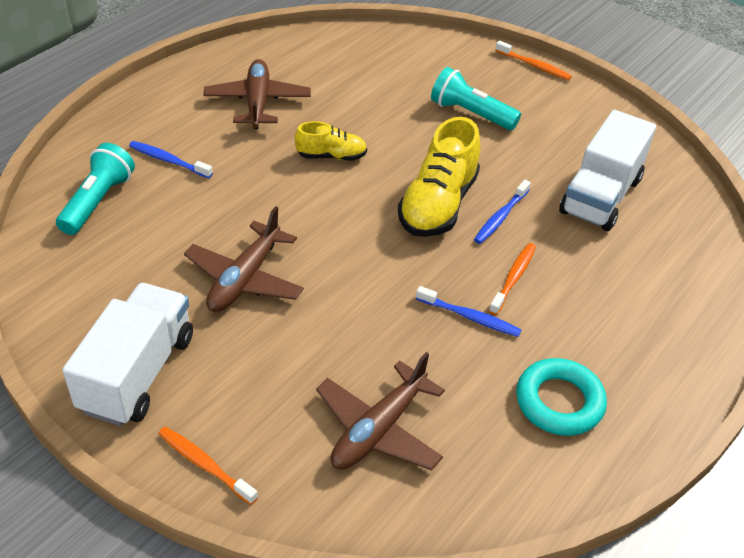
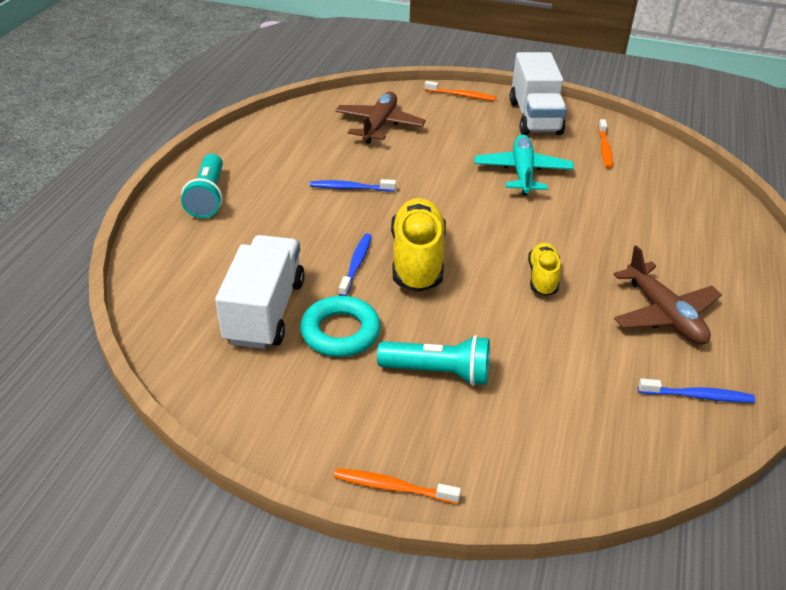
camera: 160 degrees right, 5 degrees down
turquoise flashlight [56,143,135,235] -> turquoise flashlight moved to [181,154,223,218]
blue toothbrush [129,141,213,178] -> blue toothbrush moved to [638,378,755,403]
brown plane [184,206,304,312] -> turquoise plane [475,134,574,195]
yellow shoe [295,121,367,161] -> yellow shoe turned 120 degrees clockwise [528,243,561,296]
orange toothbrush [489,243,536,315] -> orange toothbrush moved to [598,119,613,169]
turquoise ring [516,358,607,436] -> turquoise ring moved to [300,296,381,357]

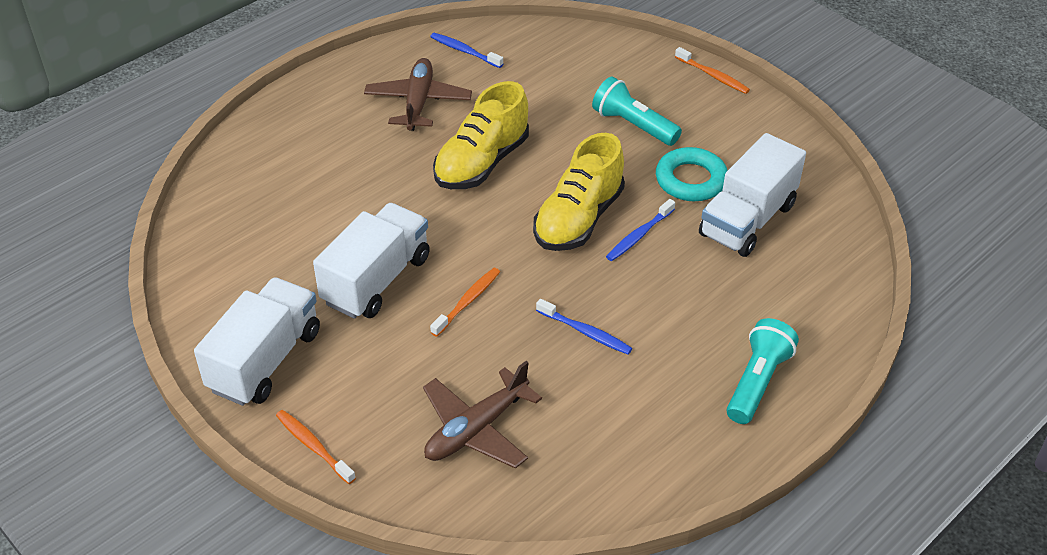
camera: 150 degrees left, 5 degrees up
turquoise plane [475,134,574,195] -> white truck [313,203,430,319]
yellow shoe [528,243,561,296] -> yellow shoe [433,81,529,189], size x1.80
orange toothbrush [598,119,613,169] -> orange toothbrush moved to [430,268,500,337]

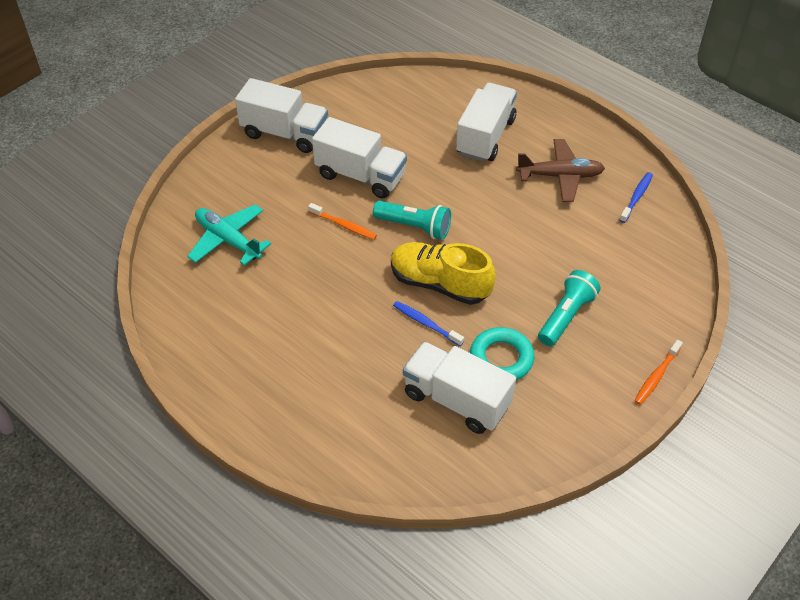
camera: 85 degrees right, 5 degrees up
orange toothbrush [276,410,356,484] -> none
brown plane [423,361,542,469] -> turquoise plane [187,204,271,265]
yellow shoe [433,81,529,189] -> none
blue toothbrush [536,299,632,354] -> none
turquoise flashlight [727,318,799,424] -> turquoise flashlight moved to [373,201,451,240]
none -> white truck [456,83,517,162]

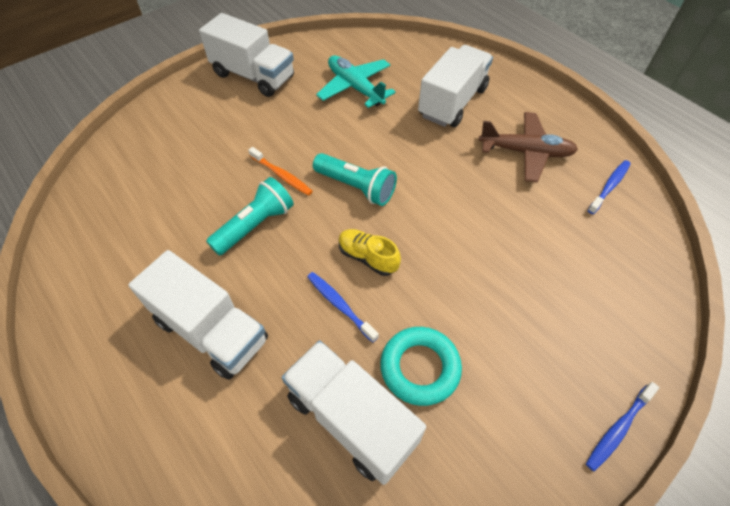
camera: 10 degrees right, 5 degrees up
turquoise plane [187,204,271,265] -> turquoise plane moved to [316,55,396,108]
white truck [312,117,407,199] -> white truck moved to [129,250,268,380]
yellow shoe [391,242,496,305] -> yellow shoe [339,229,401,276], size x0.55
turquoise flashlight [538,270,601,346] -> turquoise flashlight moved to [206,177,294,256]
orange toothbrush [634,340,683,405] -> blue toothbrush [586,382,660,472]

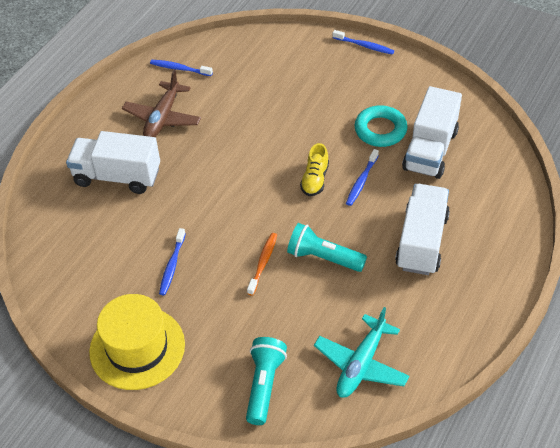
camera: 110 degrees left, 5 degrees down
white truck [199,13,294,97] -> yellow hat [89,294,185,390]
turquoise flashlight [313,153,397,206] -> turquoise flashlight moved to [246,337,287,425]
turquoise plane [316,55,396,108] -> turquoise plane moved to [314,307,409,398]
brown plane [479,112,578,183] -> brown plane turned 150 degrees counterclockwise [122,69,201,137]
none -> blue toothbrush [159,228,186,295]

